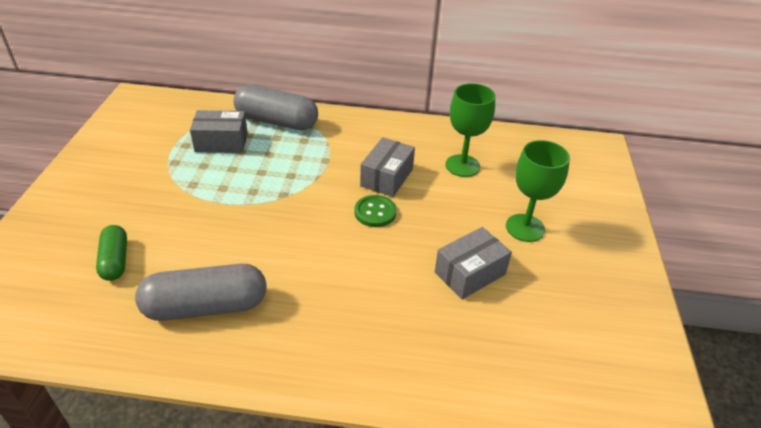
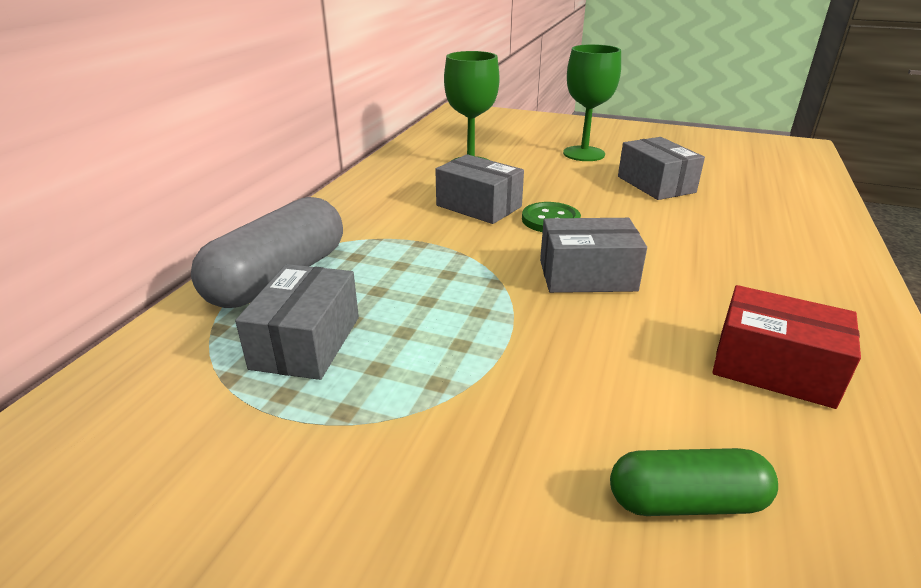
camera: 75 degrees left, 10 degrees down
grey capsule [135,264,267,321] -> red box [712,285,861,409]
none -> grey box [540,218,647,293]

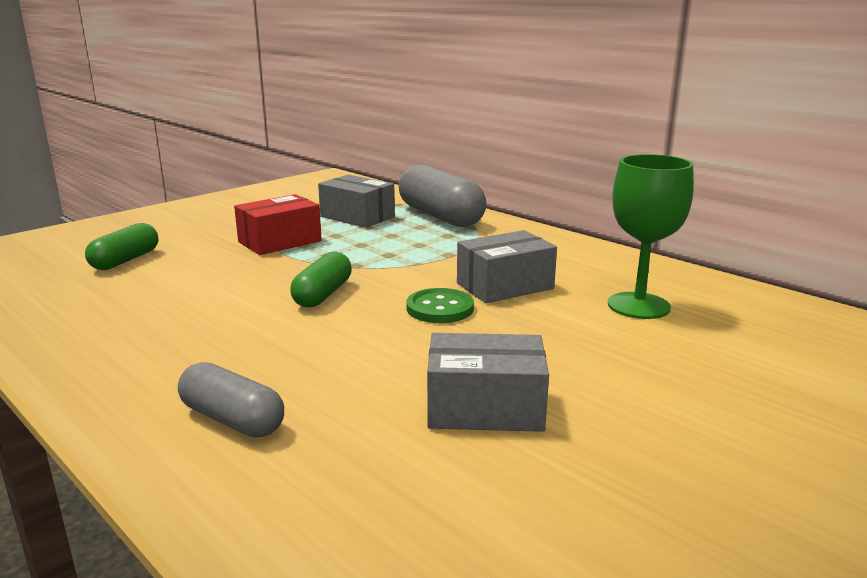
camera: 115 degrees right, 10 degrees down
grey box [540,218,647,293] -> green capsule [290,251,352,308]
green goblet [563,44,621,161] -> none
red box [712,285,861,409] -> red box moved to [234,194,322,255]
none -> grey capsule [178,362,284,437]

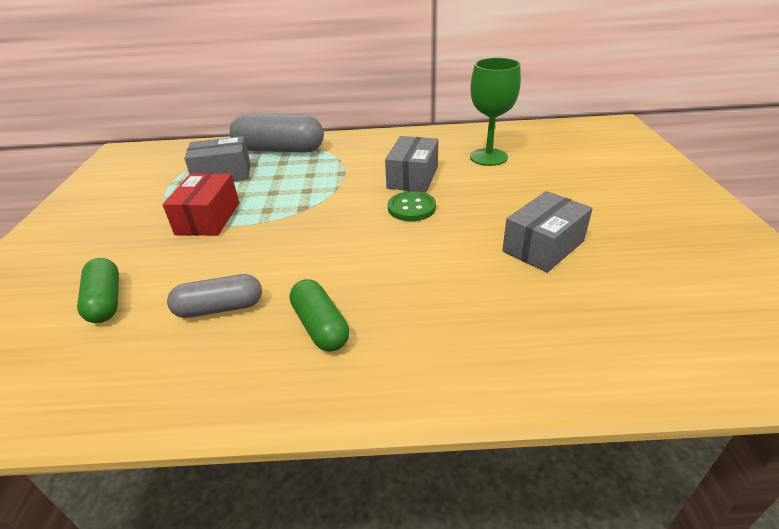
camera: 45 degrees left, 15 degrees up
grey capsule [178,362,284,437] -> grey capsule moved to [167,274,262,318]
green capsule [290,251,352,308] -> green capsule moved to [290,279,349,352]

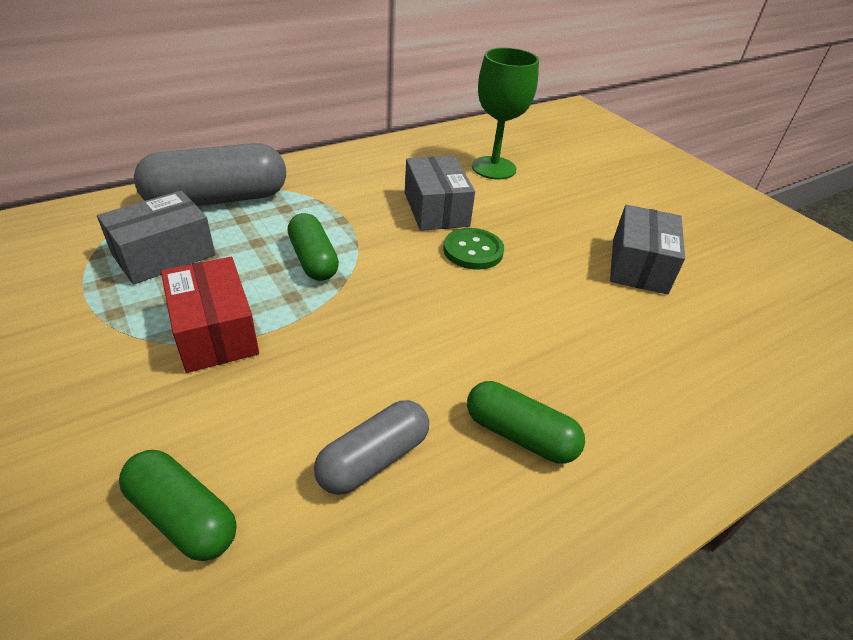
camera: 35 degrees left, 5 degrees up
none -> green capsule [288,213,339,281]

